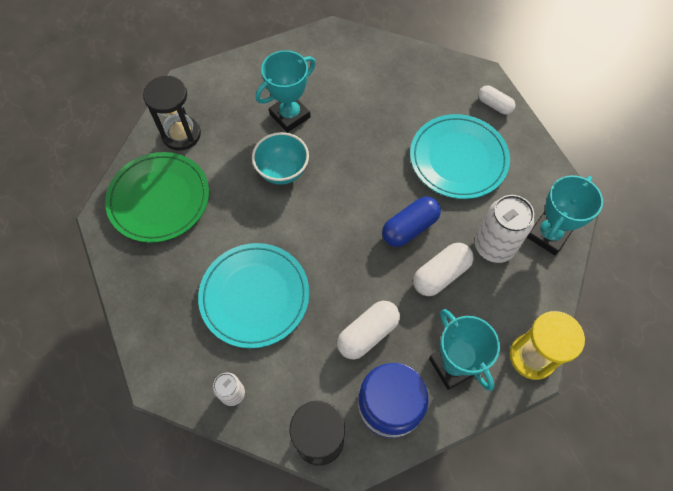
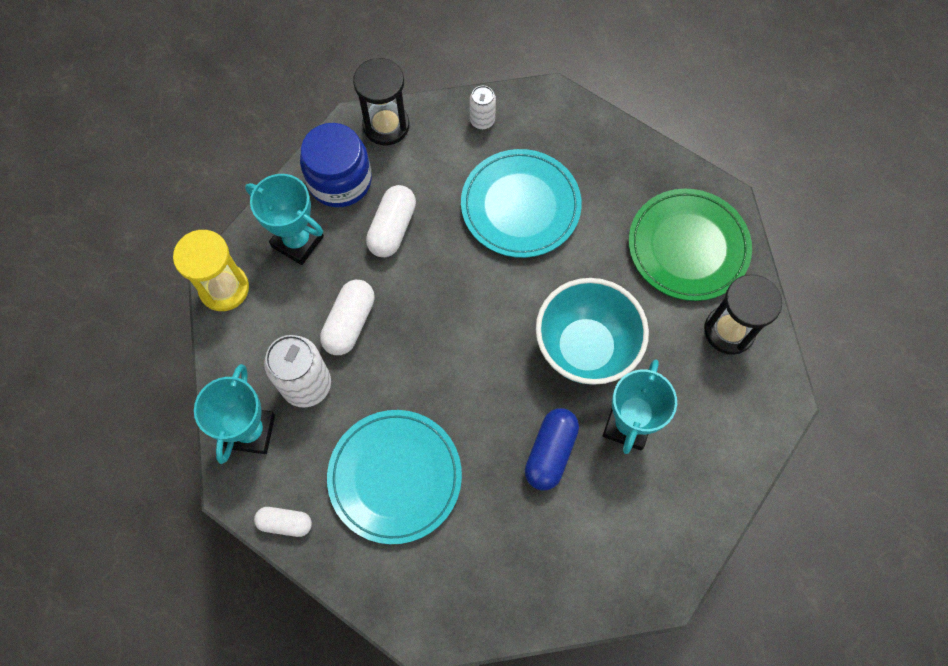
camera: 150 degrees right, 5 degrees up
turquoise bowl [252,132,309,185] -> turquoise bowl [536,278,649,385], size x1.52
blue capsule [382,196,441,247] -> blue capsule moved to [525,408,579,491]
white capsule [478,85,515,115] -> white capsule moved to [254,507,312,537]

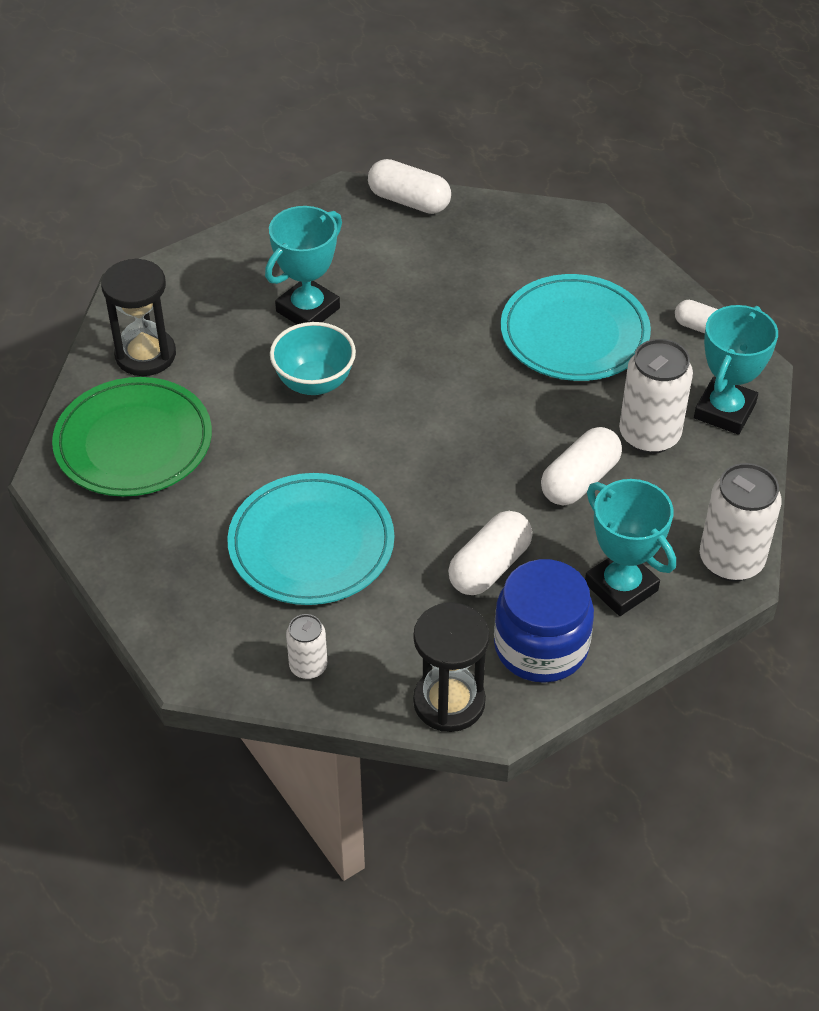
camera: 160 degrees left, 20 degrees down
yellow hourglass [173,230,249,311] -> white can [700,463,782,582]
blue capsule [525,408,579,491] -> none
turquoise bowl [536,278,649,385] -> turquoise bowl [270,322,356,395], size x0.66
none -> white capsule [368,159,451,214]

